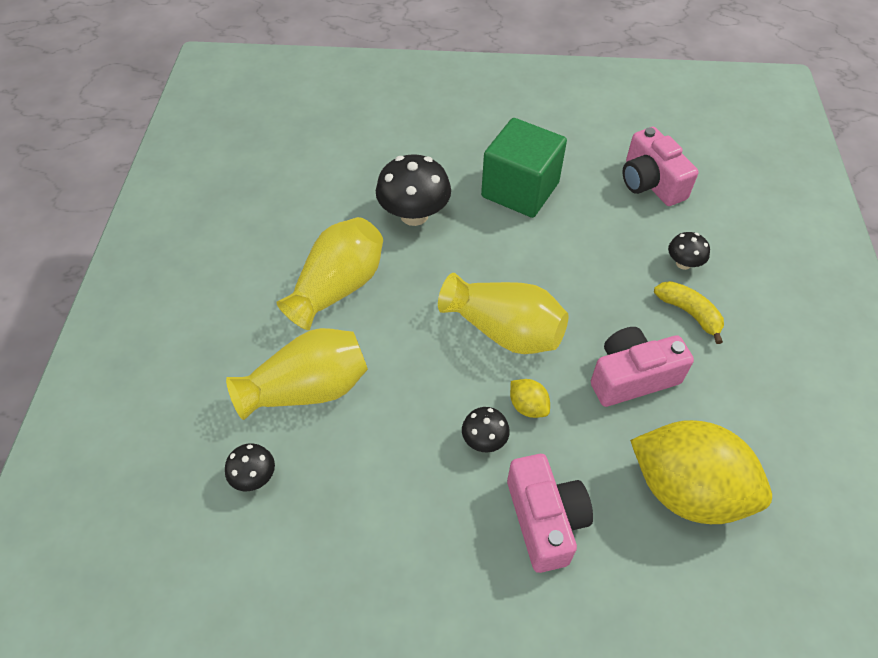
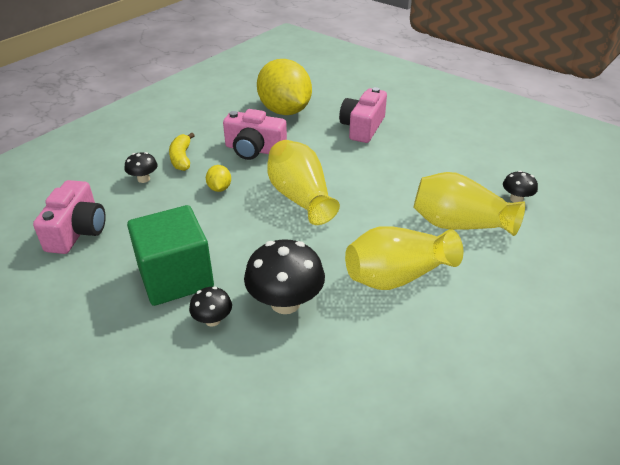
camera: 145 degrees left, 15 degrees down
black mushroom [462,407,510,452] -> black mushroom moved to [189,287,232,327]
yellow lemon [510,379,550,418] -> yellow lemon moved to [206,165,231,192]

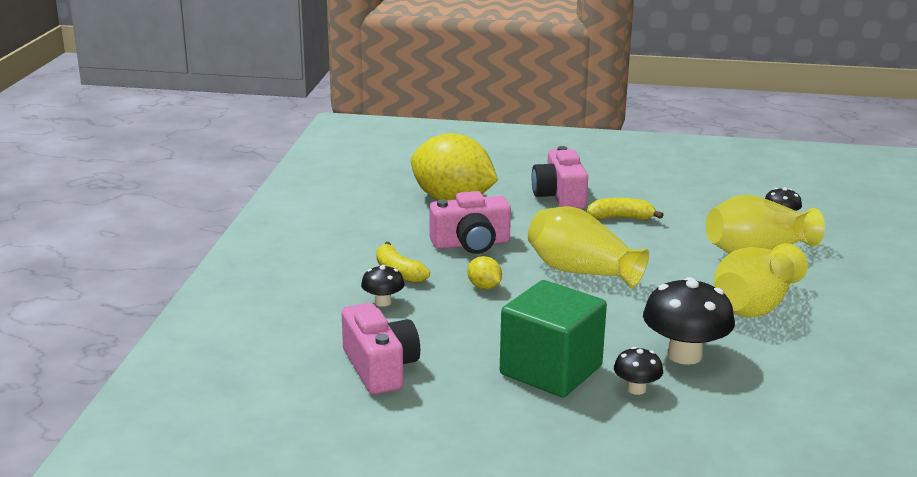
camera: 30 degrees left, 15 degrees down
none -> yellow banana [587,198,664,220]

